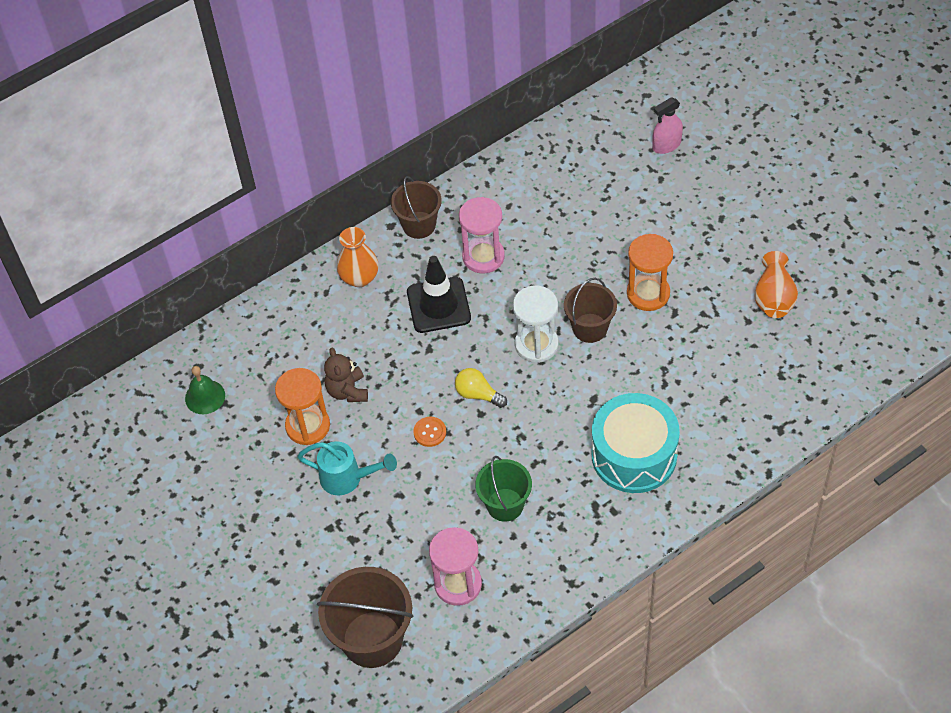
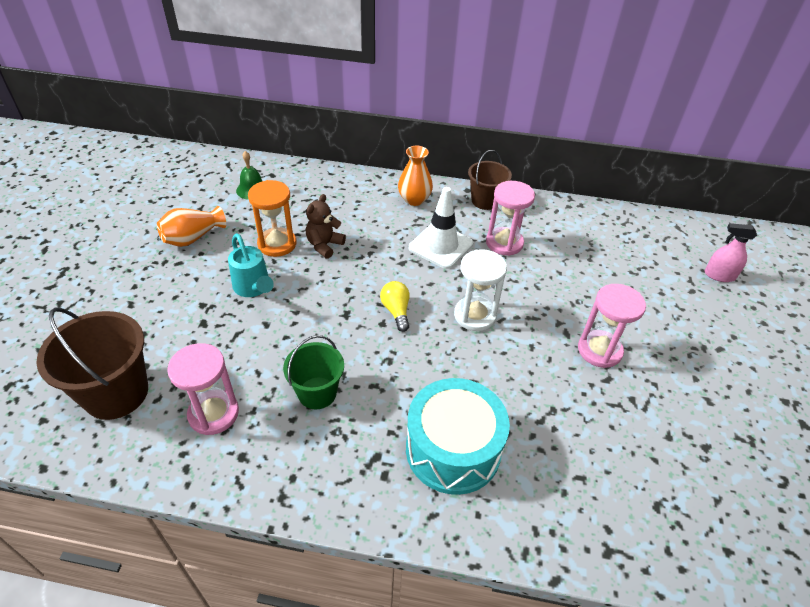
camera: 40 degrees right, 10 degrees down
black traffic cone [407,256,471,333] -> white traffic cone [409,187,473,269]
orange button [413,417,446,447] -> none
brown bucket [564,278,617,343] -> none
orange hourglass [627,234,673,311] -> pink hourglass [578,284,646,368]
orange vase [754,251,798,318] -> orange vase moved to [157,206,226,247]

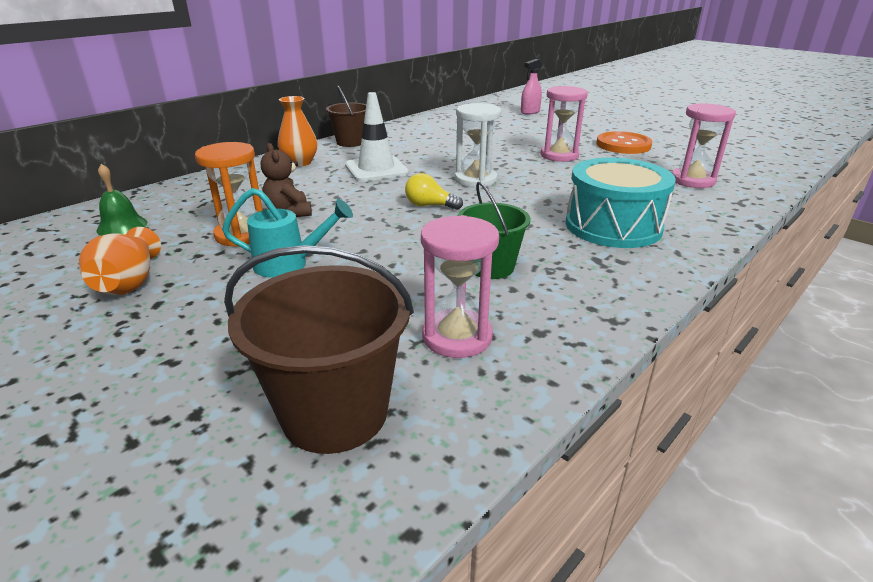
camera: 55 degrees left, 15 degrees down
pink hourglass [486,181,535,256] -> pink hourglass moved to [672,103,736,188]
none -> orange button [596,131,653,154]

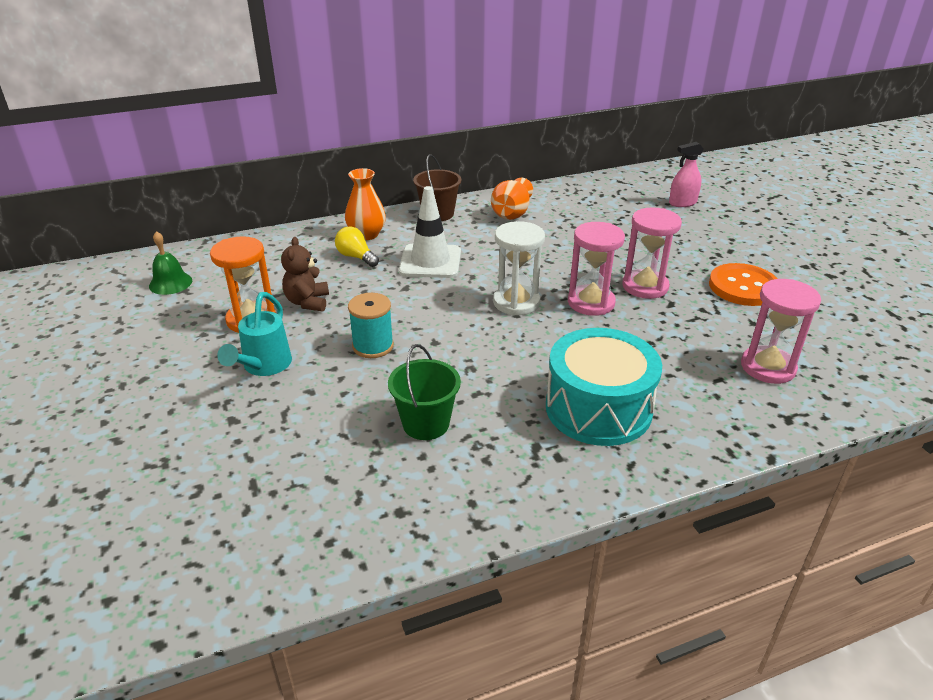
camera: 25 degrees right, 5 degrees up
orange vase [79,227,161,295] -> orange vase moved to [491,178,533,220]
turquoise watering can [222,188,353,278] -> turquoise watering can turned 75 degrees clockwise [217,292,292,376]
brown bucket [224,245,414,454] -> none
yellow light bulb [405,173,463,210] -> yellow light bulb moved to [335,226,379,267]
pink hourglass [421,215,499,358] -> pink hourglass moved to [568,222,625,316]
none -> turquoise spool [348,293,394,358]

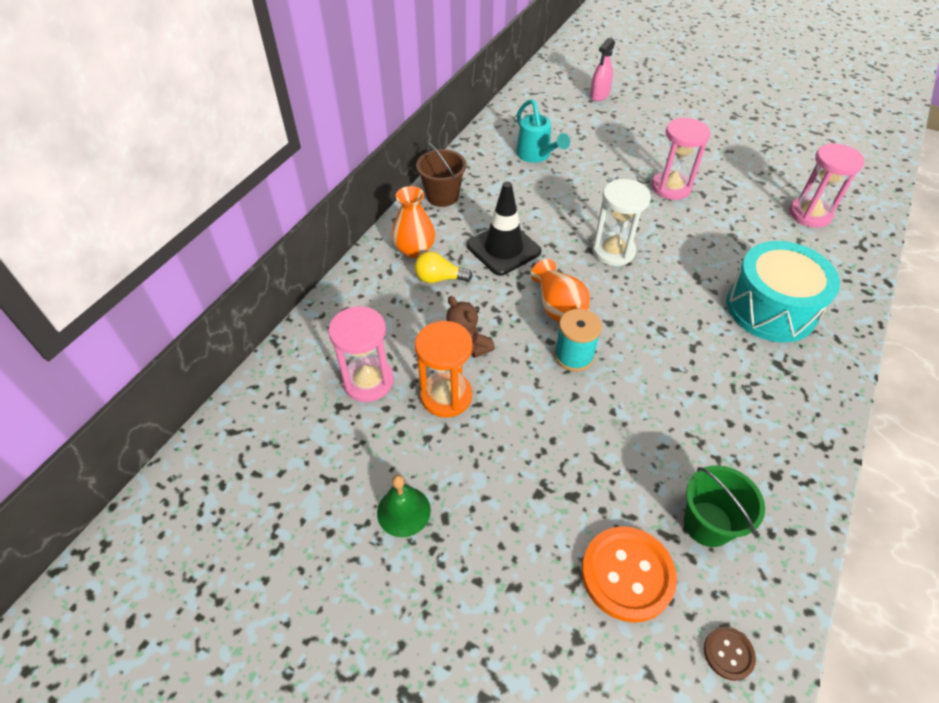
camera: 40 degrees left, 15 degrees up
green bell [149,231,192,295] -> green bell moved to [377,475,431,537]
turquoise watering can [217,292,292,376] -> turquoise watering can moved to [516,99,570,163]
green bucket [388,344,461,440] -> green bucket moved to [684,465,765,547]
white traffic cone [399,186,461,278] -> black traffic cone [467,182,541,276]
orange vase [491,178,533,220] -> orange vase moved to [531,259,590,322]
pink hourglass [568,222,625,316] -> pink hourglass moved to [328,306,394,402]
orange button [709,263,778,306] -> orange button moved to [582,526,677,623]
none -> brown button [704,627,756,681]

